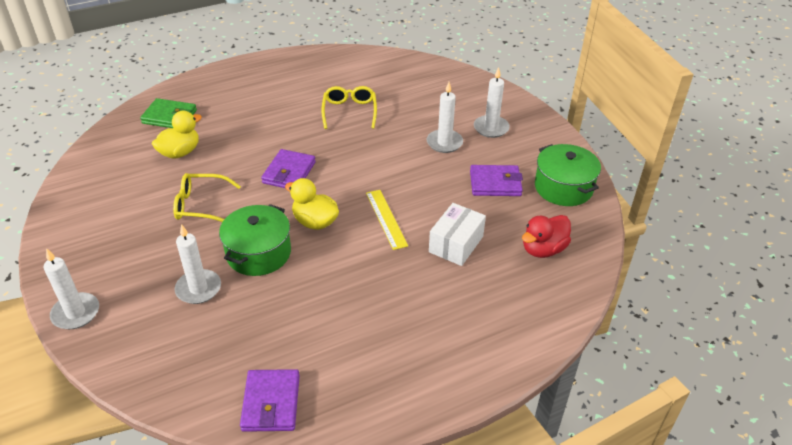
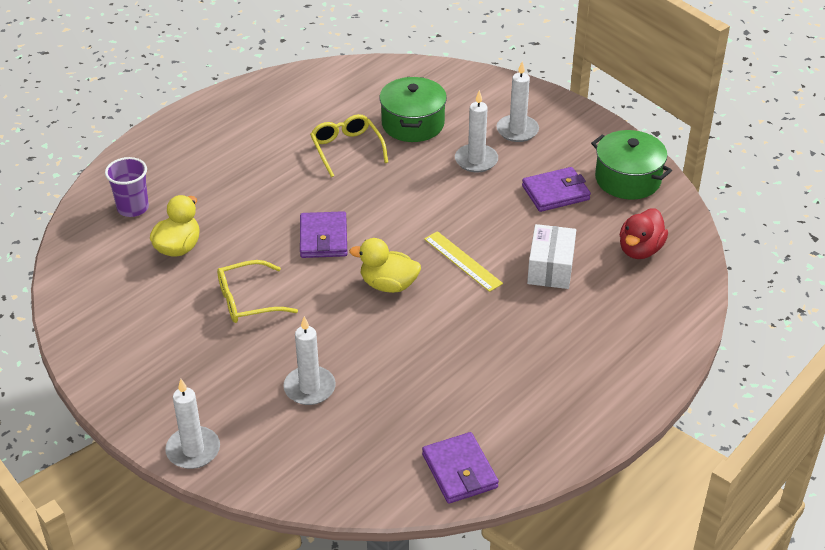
camera: 20 degrees left, 0 degrees up
green wallet [140,98,197,128] -> purple cup [105,157,149,217]
green pot [219,204,291,276] -> green pot moved to [379,77,447,142]

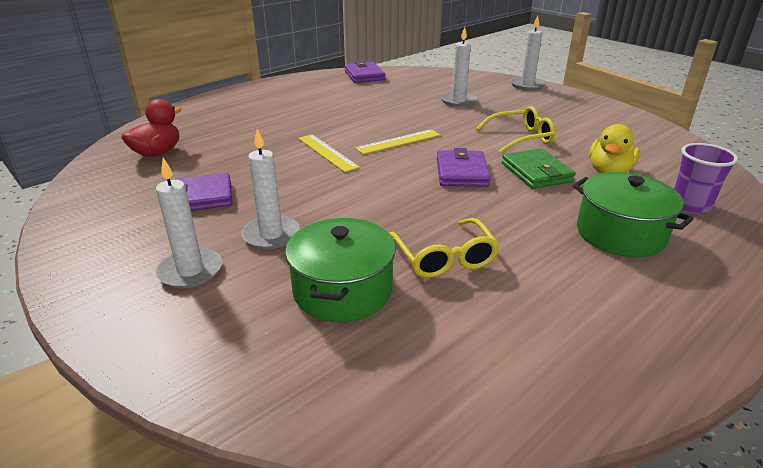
camera: 175 degrees left, 10 degrees down
yellow duck [349,238,421,293] -> yellow ruler [355,129,440,155]
white box [527,224,576,289] -> none
green pot [591,130,672,200] -> green pot moved to [573,172,694,257]
none -> green wallet [502,148,576,189]

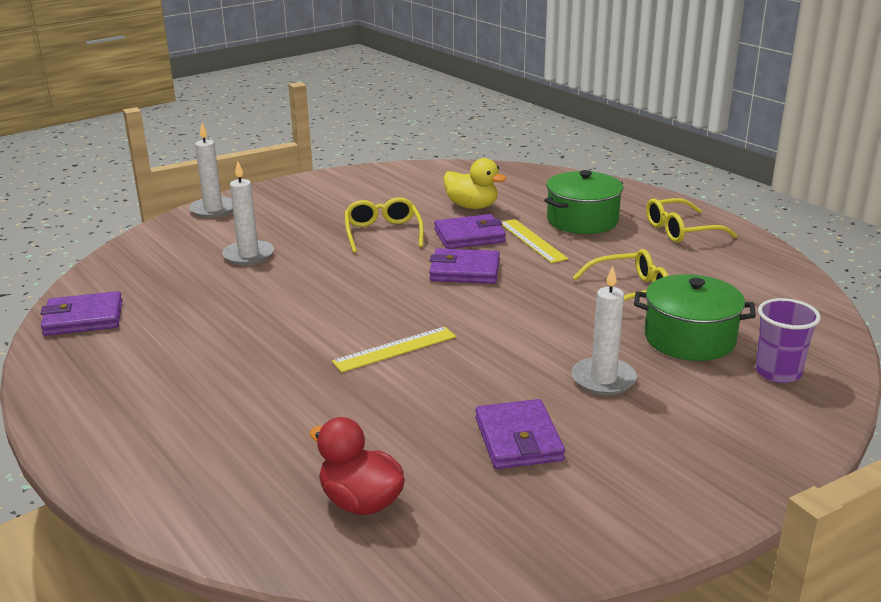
camera: 85 degrees left, 5 degrees down
white candle [156,158,222,289] -> none
yellow ruler [355,129,440,155] -> yellow ruler moved to [502,219,568,263]
green wallet [502,148,576,189] -> purple wallet [434,214,506,249]
purple cup [674,143,738,214] -> purple cup moved to [756,298,821,383]
none -> yellow glasses [646,198,737,243]

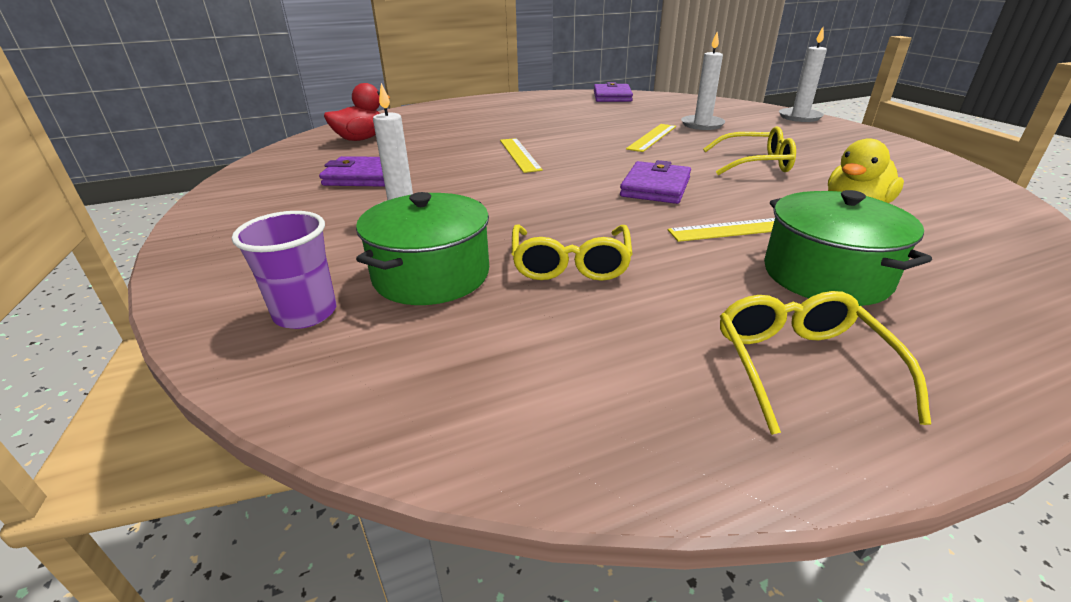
camera: 105 degrees right, 5 degrees up
purple wallet [434,214,506,249] -> none
none -> yellow ruler [626,124,676,152]

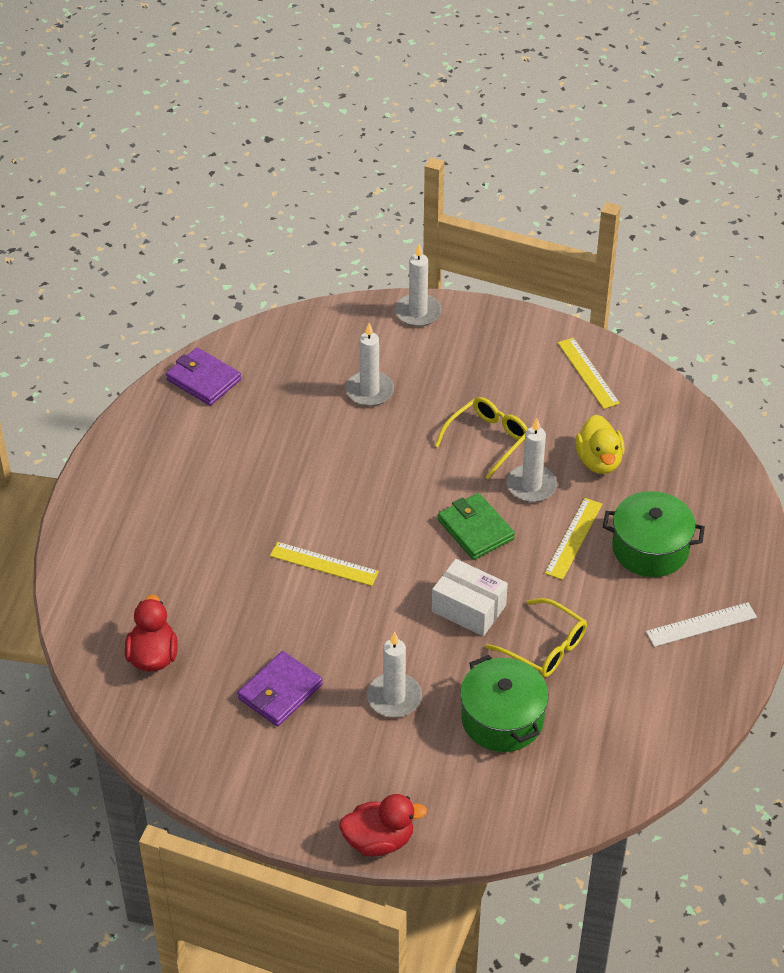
camera: 55 degrees left, 15 degrees up
purple cup [232,211,336,329] -> none
purple wallet [620,160,691,204] -> green wallet [438,493,515,560]
yellow ruler [626,124,676,152] -> yellow ruler moved to [558,337,620,409]
yellow glasses [720,291,931,435] -> white ruler [646,602,757,647]
none -> red duck [339,794,427,856]
none -> white box [432,559,508,636]
none -> white candle [507,418,557,502]

